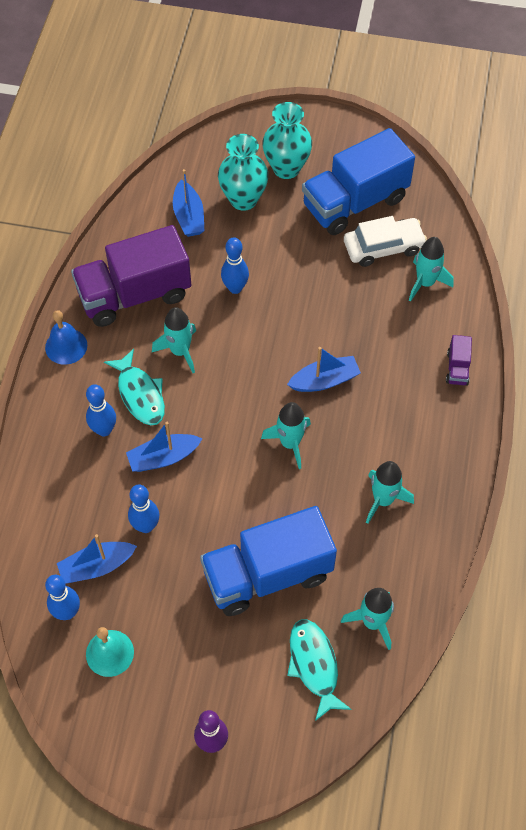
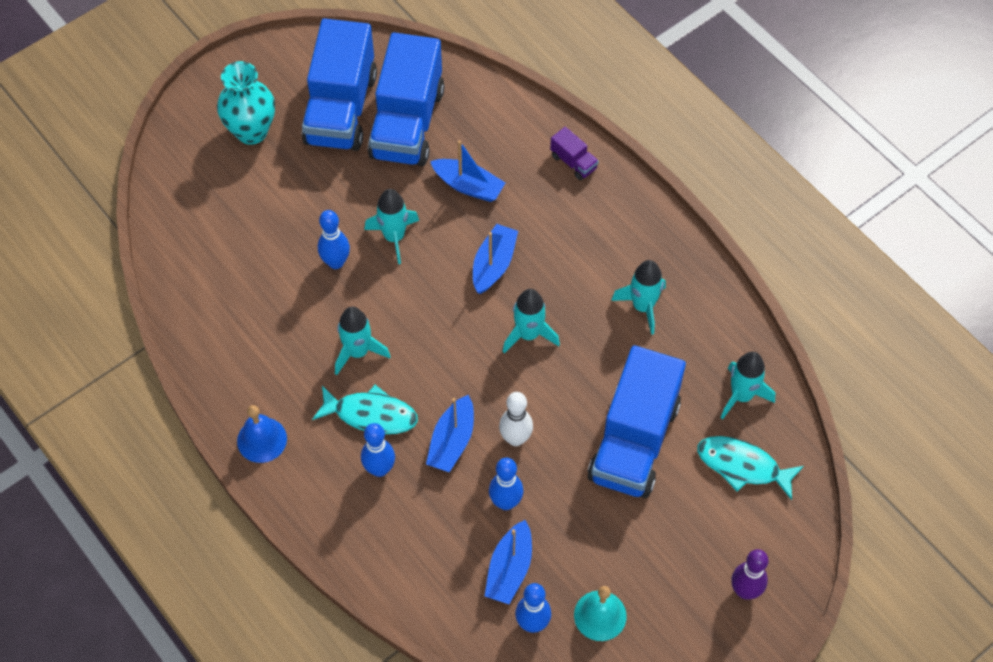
camera: 50 degrees left, 0 degrees up
purple truck [71,225,191,327] -> none
blue boat [173,169,204,237] -> blue boat moved to [430,140,505,202]
turquoise vase [218,134,268,211] -> none
white car [344,216,427,267] -> blue truck [368,32,444,166]
turquoise rocket [409,237,453,302] -> turquoise rocket moved to [364,189,419,264]
none -> white bowling pin [499,392,533,446]

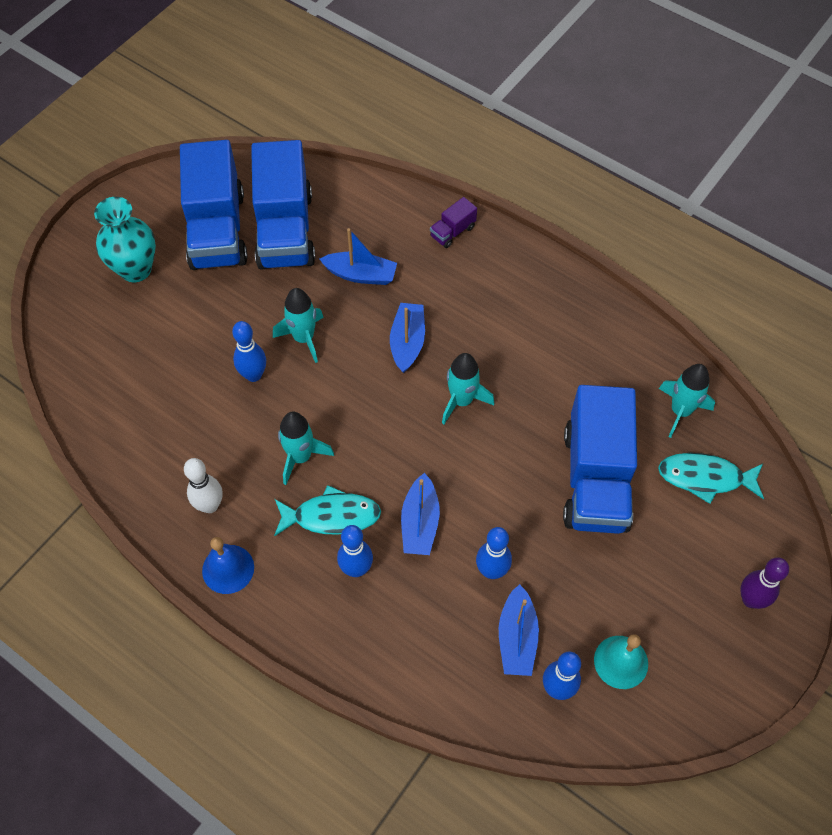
camera: 15 degrees left, 0 degrees up
white bowling pin [499,392,533,446] -> white bowling pin moved to [184,458,222,513]
purple truck [550,127,599,180] -> purple truck turned 105 degrees clockwise [430,197,477,248]
turquoise rocket [611,260,666,335] -> none

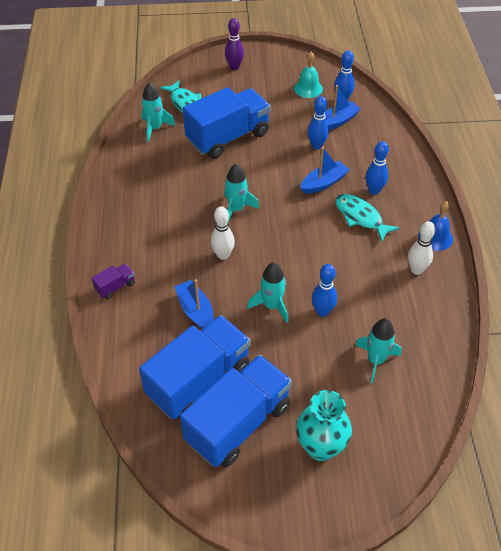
camera: 130 degrees left, 10 degrees down
turquoise rocket [278,412,334,485] -> turquoise rocket moved to [355,318,402,383]
blue boat [390,303,425,373] -> white bowling pin [211,206,235,260]
purple truck [430,197,477,248] -> purple truck turned 45 degrees counterclockwise [92,264,135,299]

